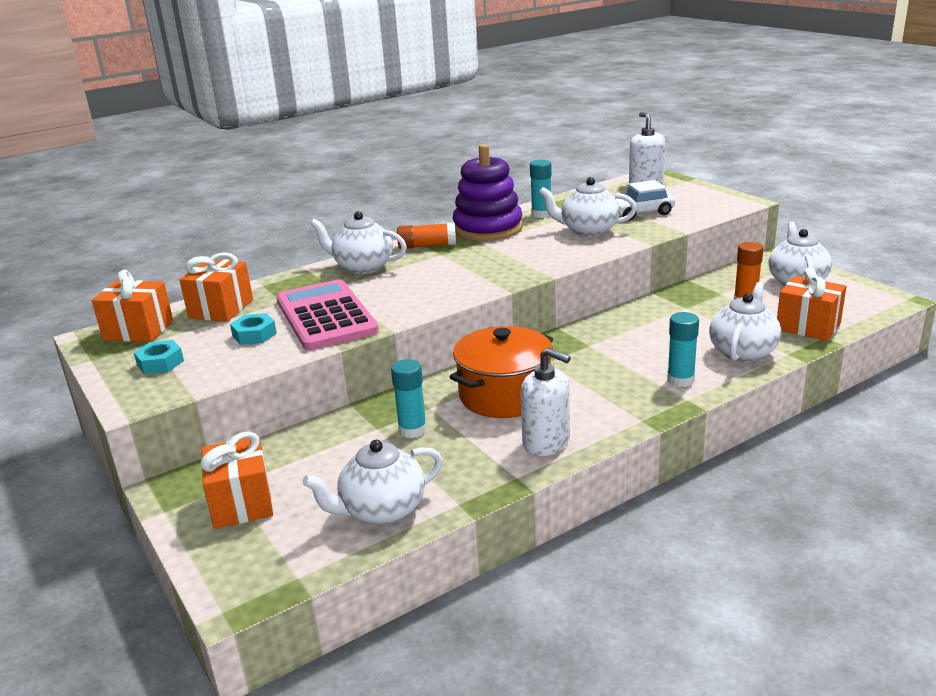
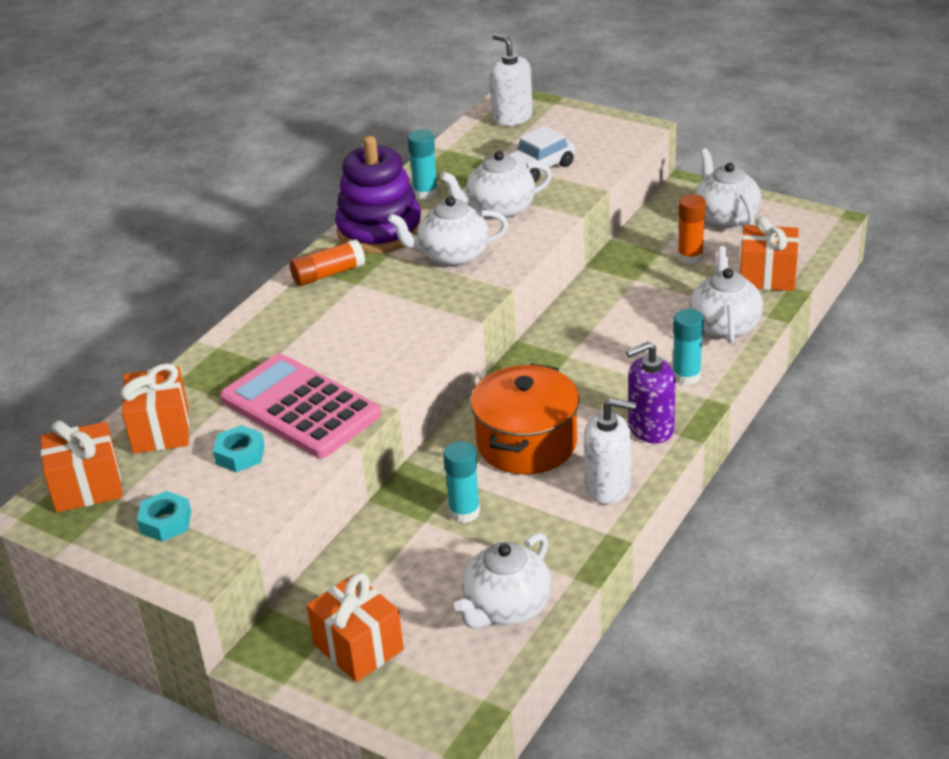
camera: 25 degrees left, 10 degrees up
white teapot [310,211,407,274] -> white teapot moved to [388,196,508,267]
none -> purple soap dispenser [626,342,676,443]

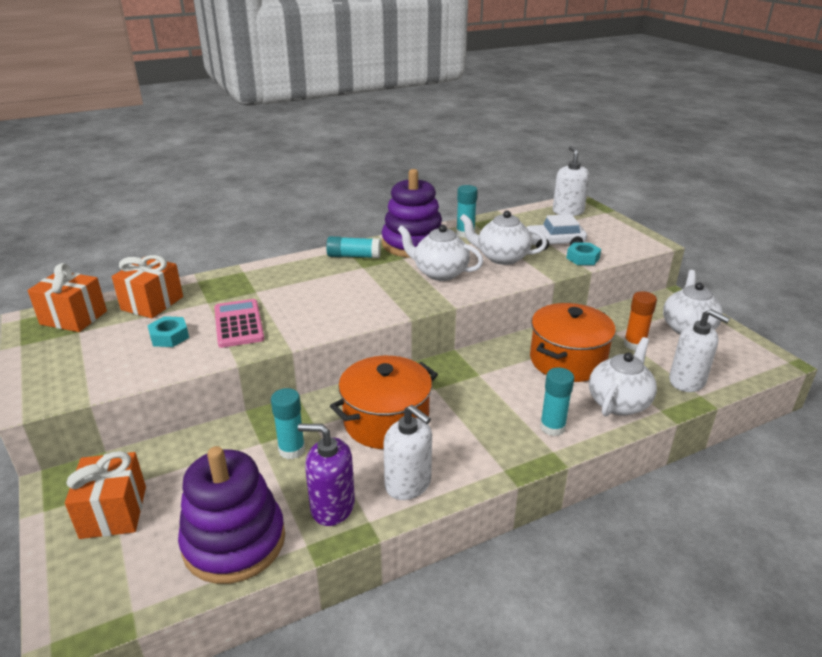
camera: 30 degrees right, 5 degrees down
turquoise nut [137,491,191,542] -> turquoise nut moved to [566,243,601,265]
pink calculator [220,354,381,458] -> pink calculator [214,299,264,348], size x0.65
orange glue stick [290,239,365,286] -> turquoise glue stick [326,236,381,258]
white teapot [454,533,551,628] -> purple stacking toy [178,446,285,584]
purple soap dispenser [626,342,676,443] -> purple soap dispenser moved to [298,424,355,526]
orange gift [740,216,799,291] -> white soap dispenser [669,309,730,392]
none -> orange pot [530,303,616,382]

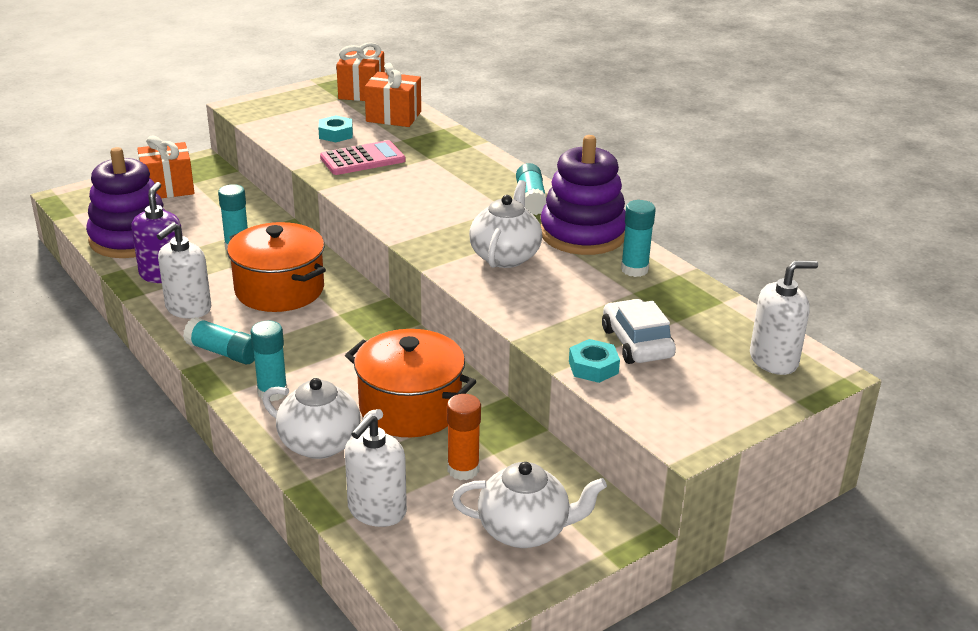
camera: 80 degrees right, 0 degrees up
white teapot [460,211,547,265] -> none
none -> turquoise glue stick [183,317,255,364]

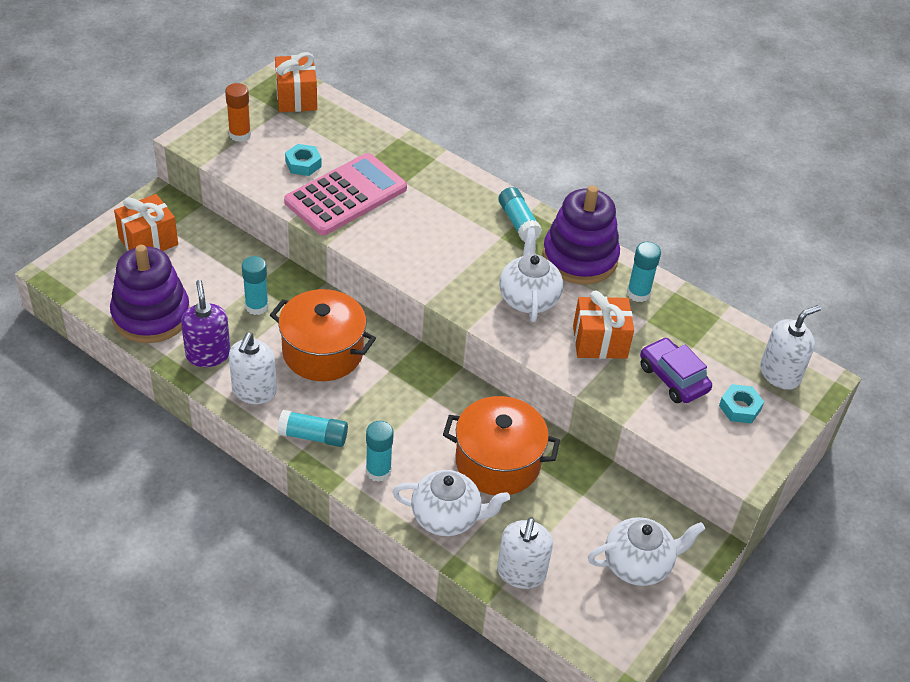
camera: 20 degrees left, 15 degrees up
pink calculator [320,140,406,175] -> pink calculator [284,153,407,235], size x1.54
orange gift [365,63,421,127] -> orange gift moved to [573,290,634,359]
orange glue stick [447,394,481,480] -> orange glue stick moved to [225,83,251,142]
turquoise nut [569,339,620,383] -> turquoise nut moved to [719,384,764,424]
white car [602,299,676,364] -> purple car [640,337,712,403]

